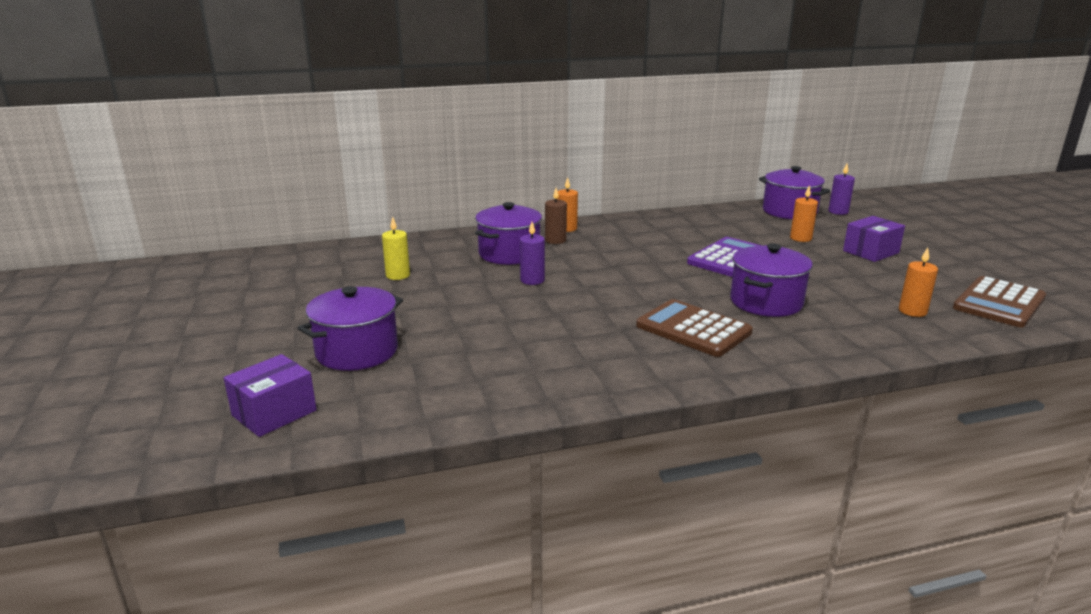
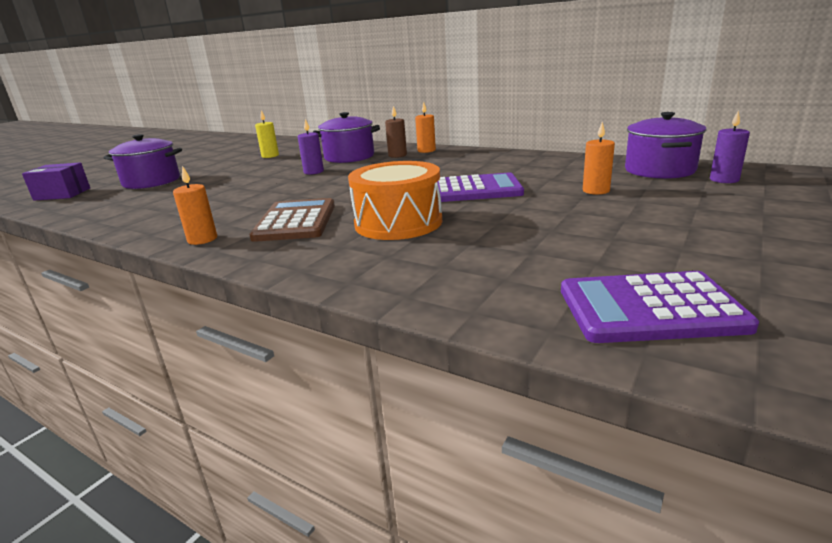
camera: 50 degrees right, 0 degrees up
purple pot [730,244,813,317] -> orange drum [348,161,442,240]
purple box [843,216,905,262] -> none
orange candle [899,248,938,317] -> orange candle moved to [173,166,217,245]
brown calculator [953,276,1046,327] -> purple calculator [561,271,759,343]

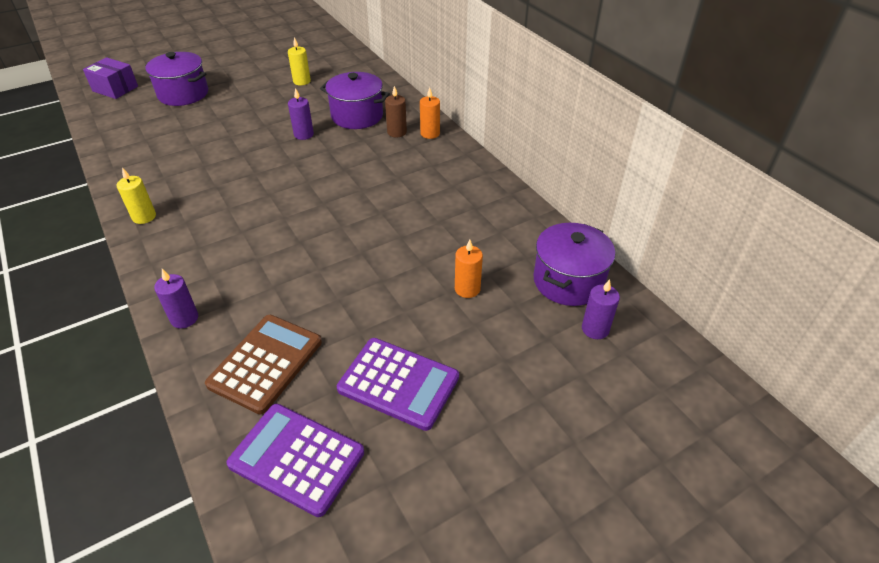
camera: 25 degrees right, 20 degrees up
orange candle [173,166,217,245] -> yellow candle [117,168,156,224]
brown calculator [249,198,335,242] -> brown calculator moved to [205,315,322,414]
orange drum [348,161,442,240] -> none
purple calculator [437,173,524,202] -> purple calculator moved to [337,338,459,431]
none -> purple candle [154,269,198,328]

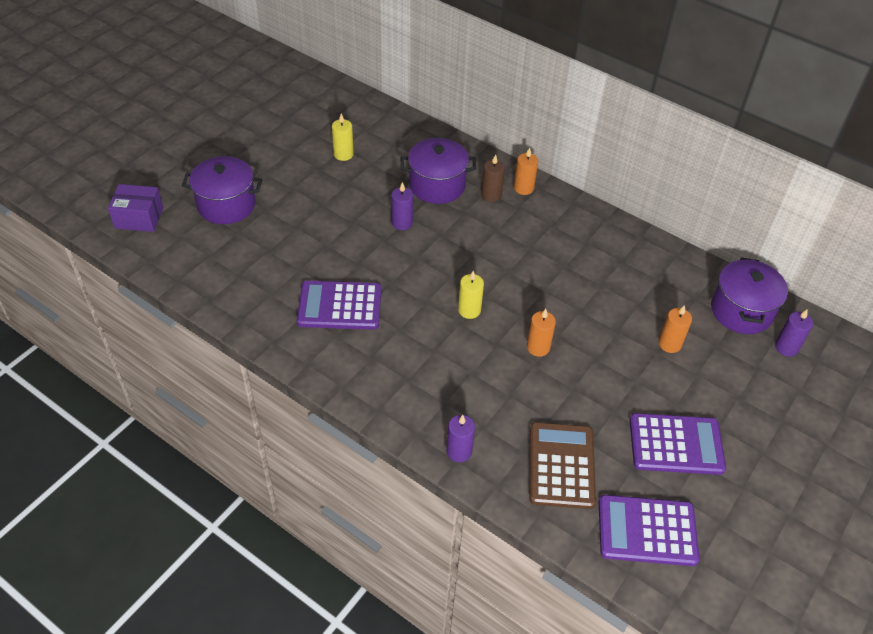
camera: 25 degrees left, 5 degrees up
yellow candle [117,168,156,224] -> yellow candle moved to [458,271,484,319]
none -> purple calculator [297,281,382,330]
none -> orange candle [527,309,556,357]

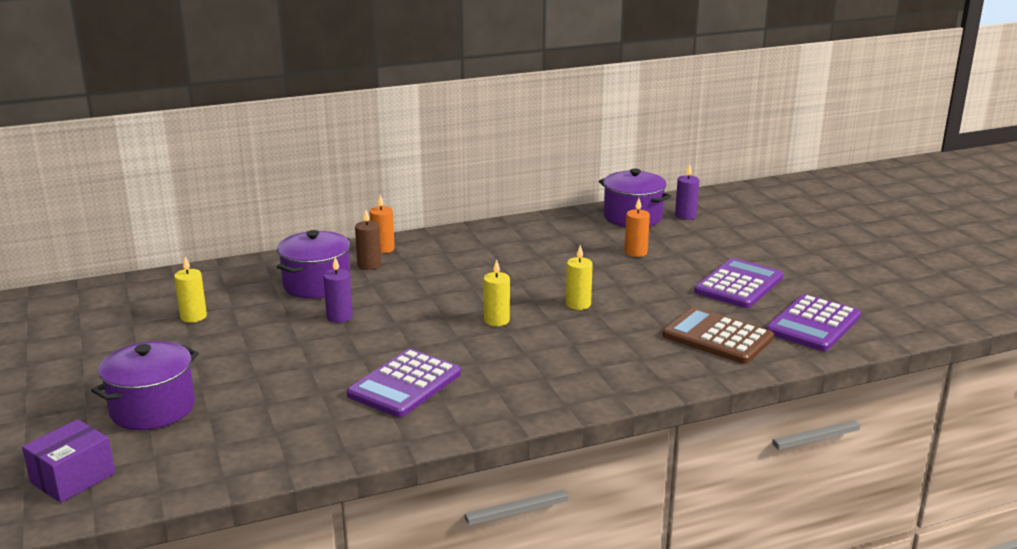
camera: 55 degrees left, 25 degrees down
purple candle [446,415,475,462] -> none
orange candle [527,309,556,357] -> yellow candle [566,245,593,310]

